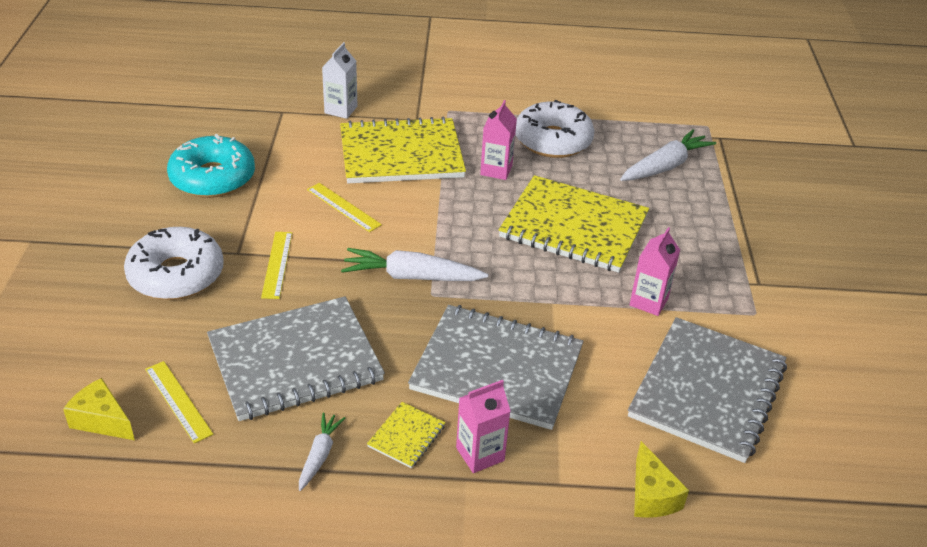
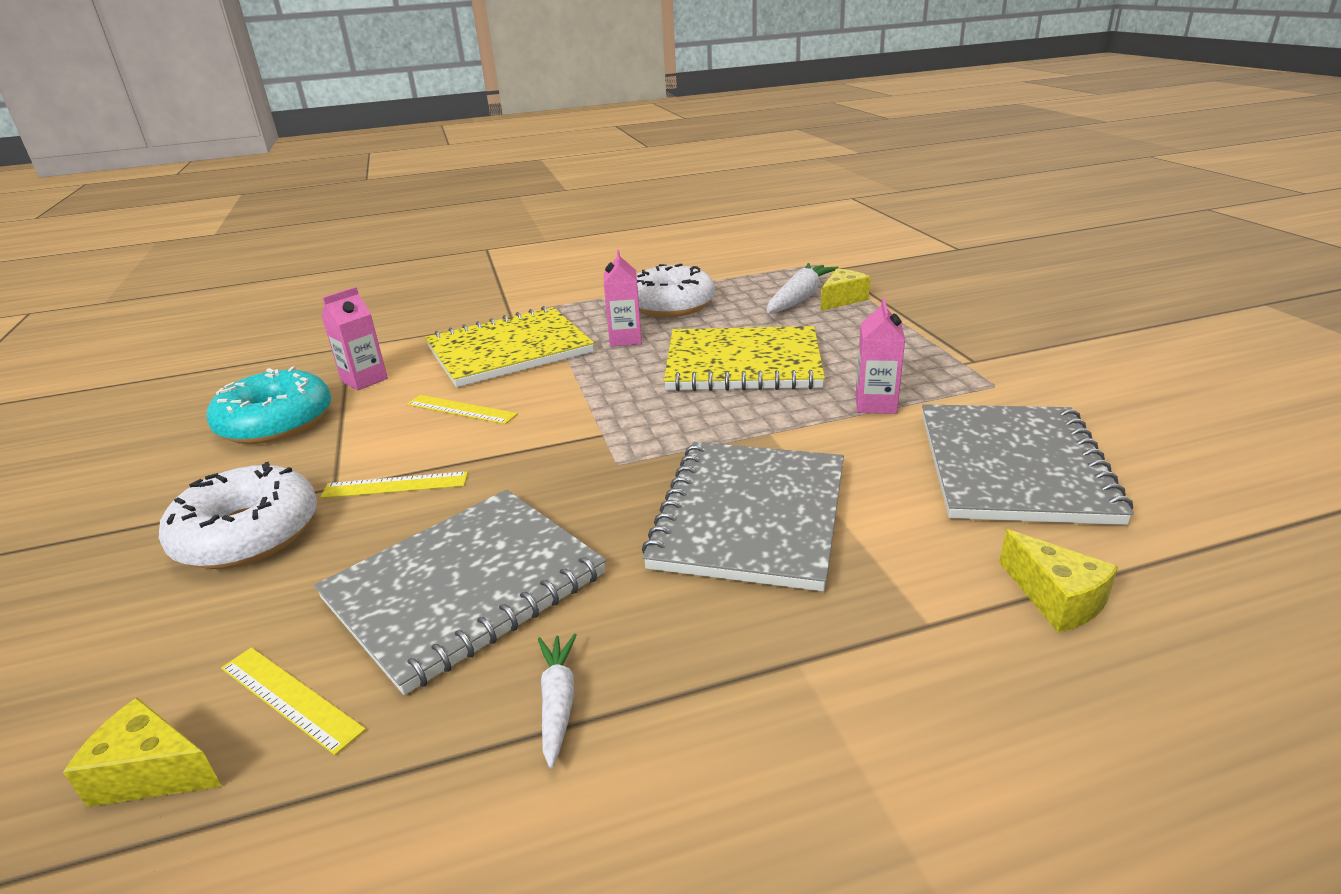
camera: 15 degrees left, 10 degrees down
yellow ruler [261,232,292,299] -> yellow ruler turned 75 degrees counterclockwise [320,471,468,498]
white carton [322,42,357,119] -> none
white carrot [341,248,488,281] -> none
yellow notebook [367,402,446,468] -> none
grey notebook [408,305,584,430] -> grey notebook turned 75 degrees counterclockwise [642,442,844,591]
pink carton [456,380,511,473] -> pink carton moved to [322,287,388,391]
none -> yellow cheese [821,268,871,311]

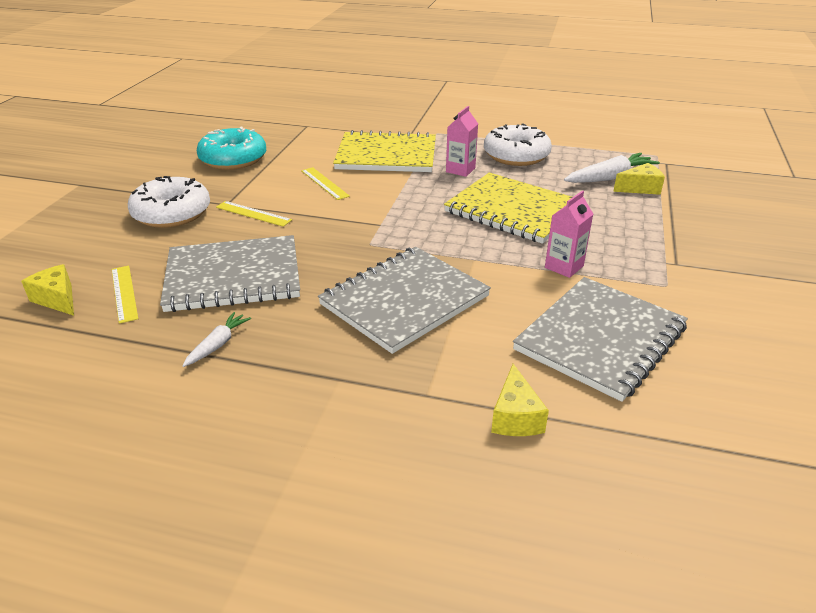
camera: 30 degrees right, 5 degrees up
pink carton [322,287,388,391] -> none

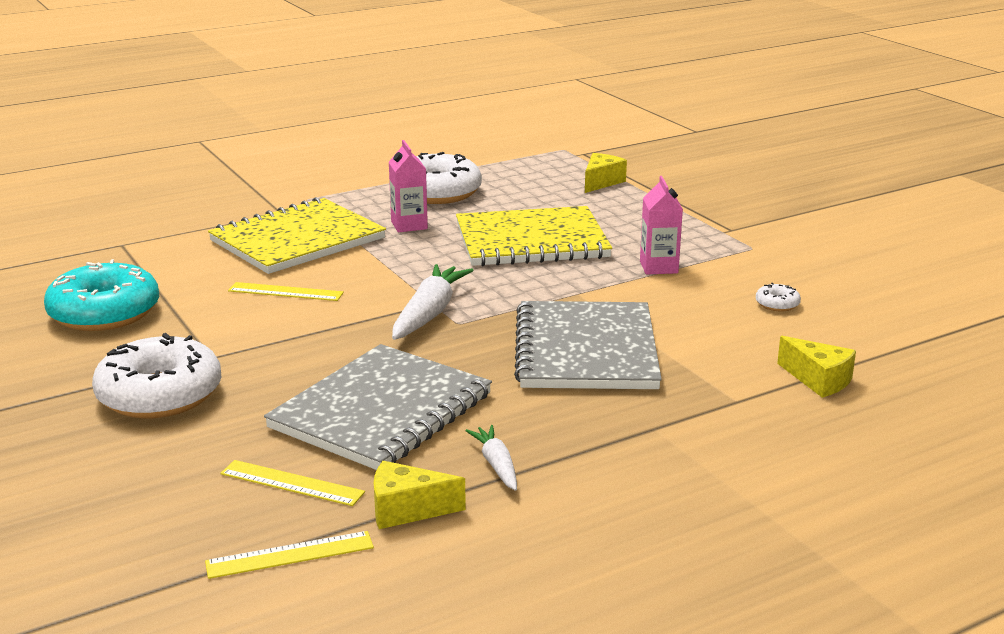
camera: 45 degrees left, 10 degrees down
yellow cheese [21,264,74,316] -> yellow cheese moved to [374,461,466,529]
yellow ruler [216,201,292,227] -> yellow ruler moved to [205,531,374,579]
grey notebook [513,277,688,402] -> white donut [756,283,801,311]
white carrot [564,153,660,183] -> white carrot moved to [392,264,473,340]

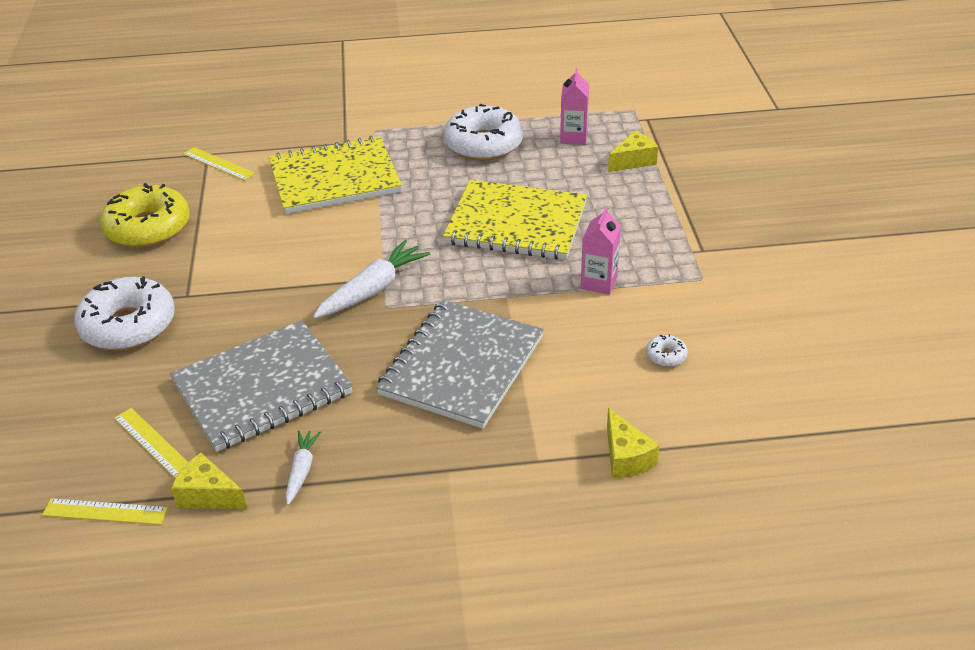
camera: 25 degrees right, 15 degrees up
turquoise donut [44,259,159,331] -> yellow donut [100,183,190,248]
yellow ruler [228,282,344,301] -> yellow ruler moved to [183,147,255,181]
pink carton [389,140,428,233] -> pink carton moved to [560,68,589,145]

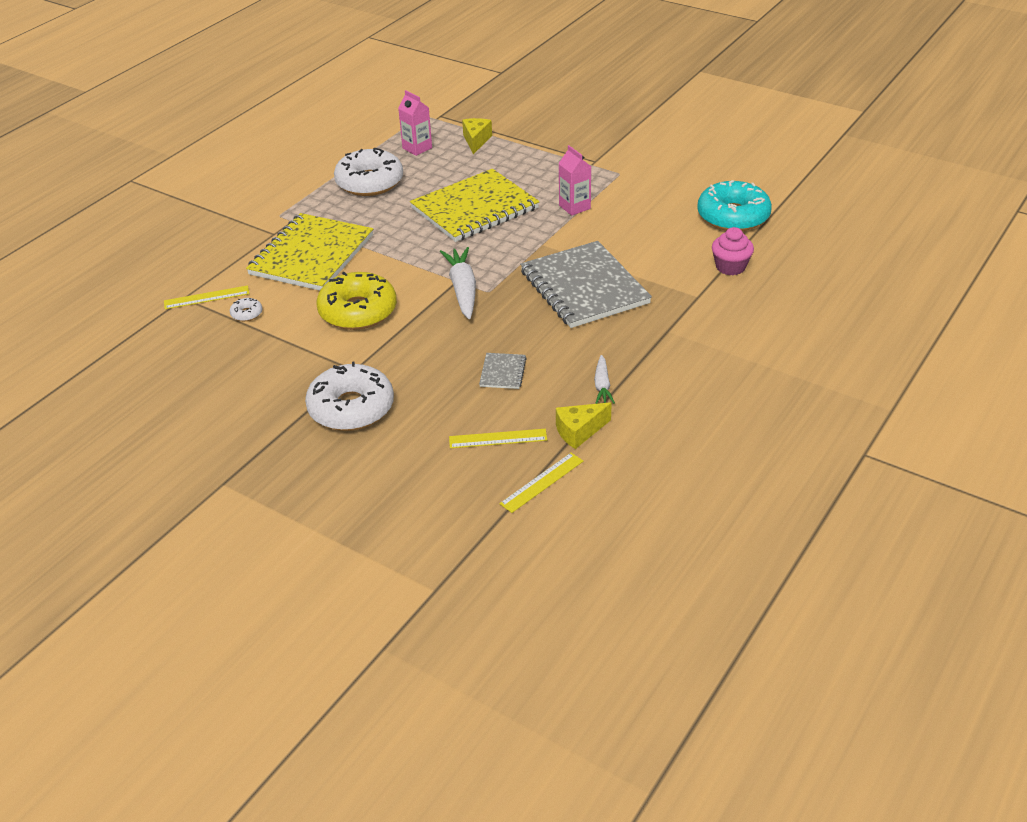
camera: 50 degrees left, 0 degrees up
yellow donut [100,183,190,248] -> yellow donut moved to [316,272,397,330]
grey notebook [170,320,353,452] -> grey notebook [479,353,527,389], size x0.41
white carrot [285,431,321,505] -> white carrot turned 135 degrees counterclockwise [594,355,615,404]
yellow cheese [607,408,659,479] -> pink cupcake [712,227,754,275]
white donut [646,334,688,367] -> white donut moved to [230,298,263,321]
none -> turquoise donut [697,180,772,231]

